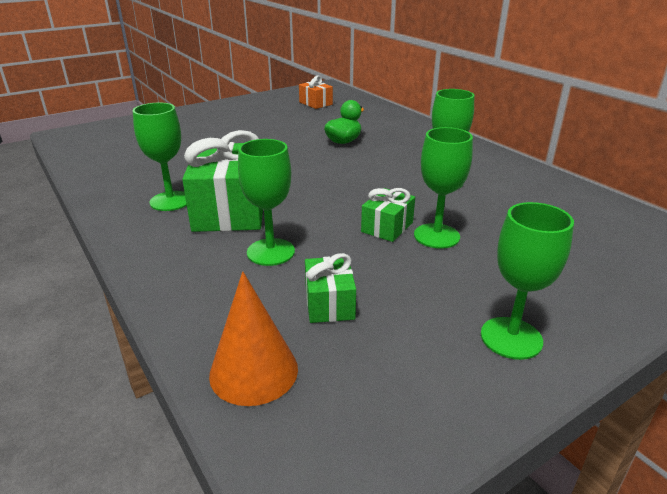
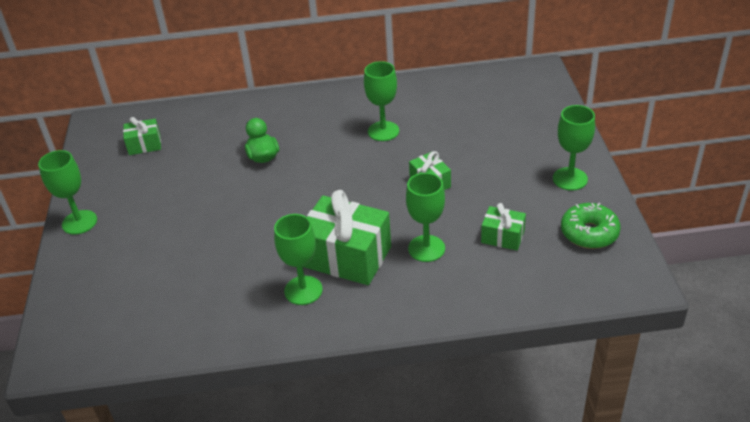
camera: 60 degrees left, 10 degrees up
orange cone [209,271,298,406] -> none
orange gift [299,75,333,109] -> green gift [123,117,161,155]
green goblet [414,127,473,249] -> green goblet moved to [38,150,97,235]
none -> green donut [561,203,621,249]

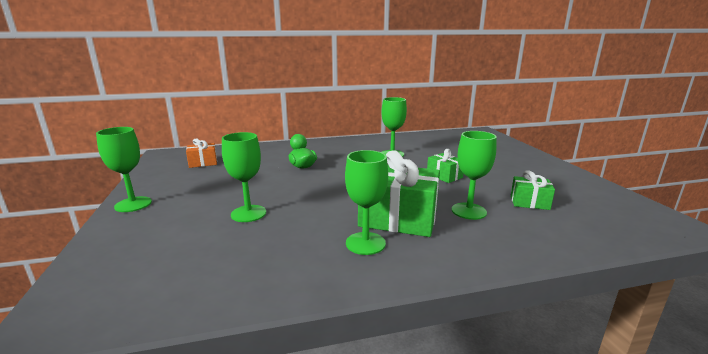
camera: 10 degrees left, 20 degrees down
green gift [123,117,161,155] -> orange gift [186,138,217,168]
green goblet [553,105,595,191] -> green goblet moved to [222,132,266,222]
green donut [561,203,621,249] -> none

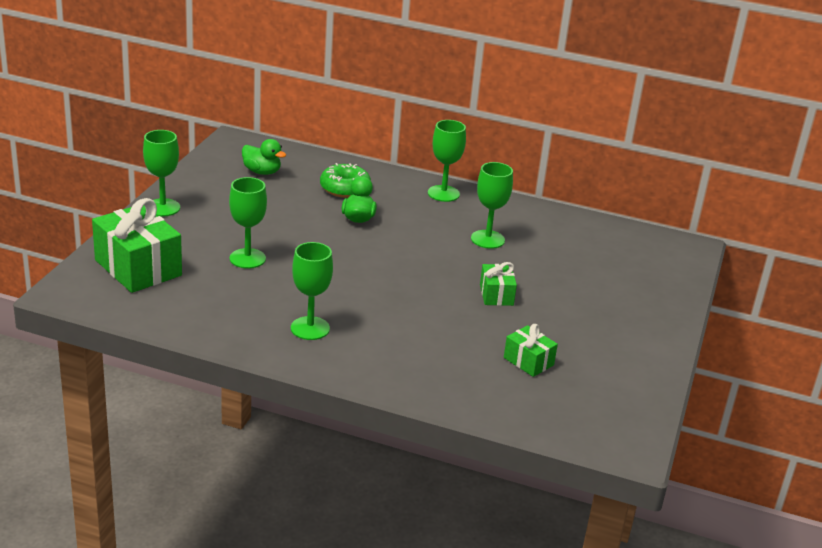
camera: 30 degrees right, 10 degrees up
orange gift [186,138,217,168] -> green duck [242,139,286,175]
green gift [358,150,440,237] -> green gift moved to [92,198,182,293]
green goblet [451,131,497,220] -> green goblet moved to [428,120,466,202]
none -> green donut [320,163,371,198]

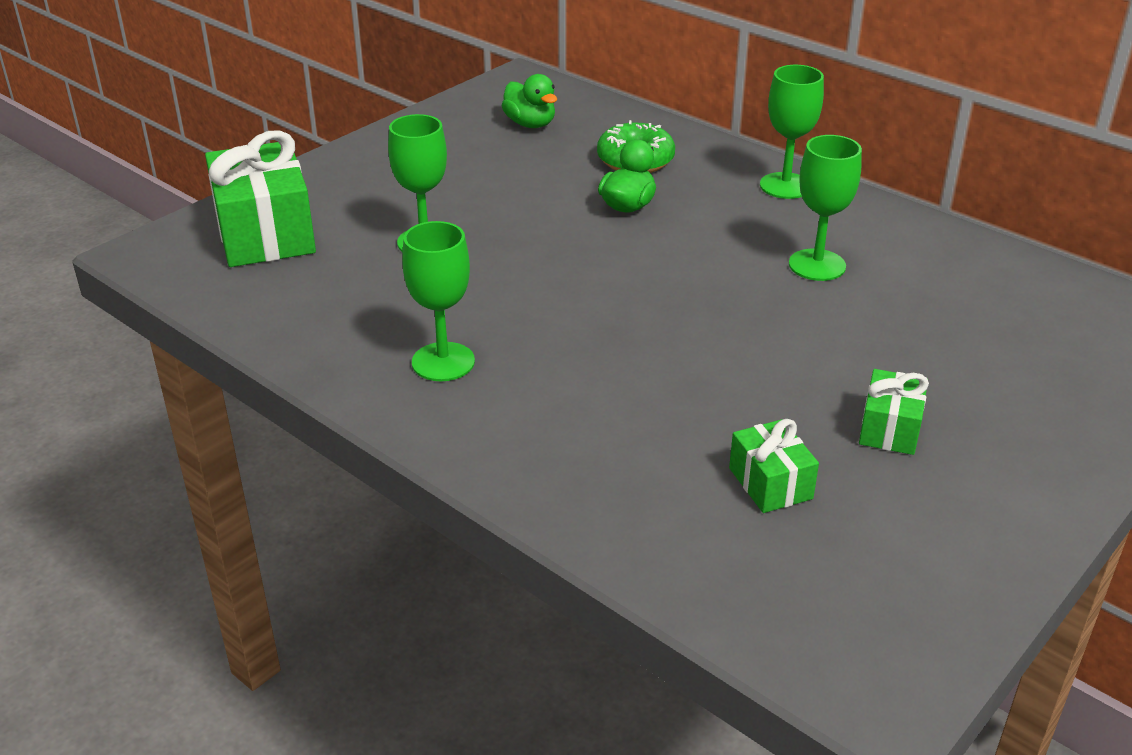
camera: 25 degrees right, 5 degrees up
green goblet [143,130,180,216] -> none
green gift [480,262,517,306] -> green gift moved to [859,369,929,455]

